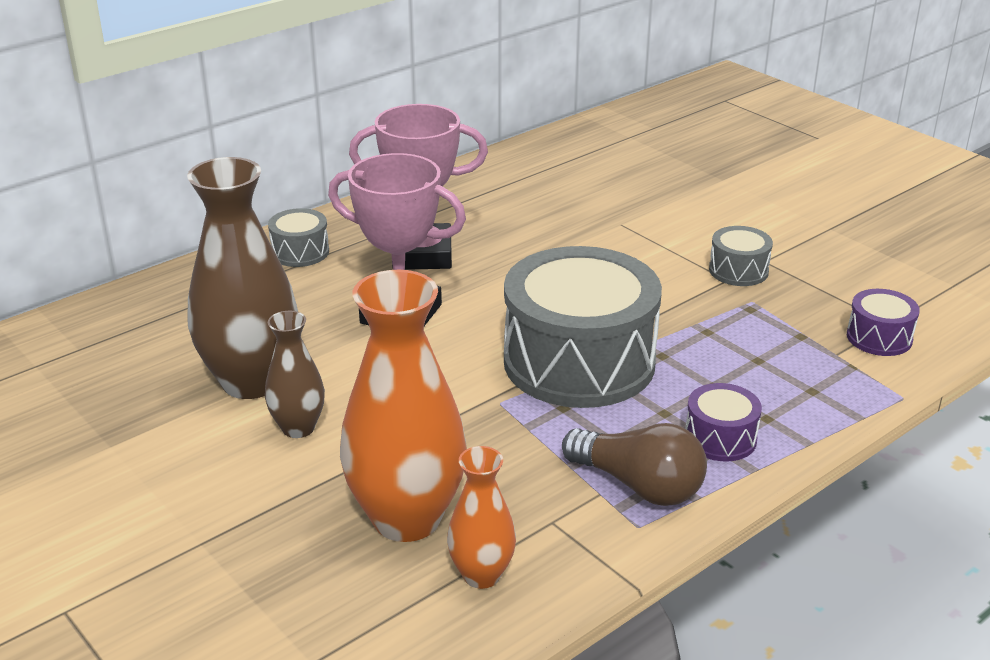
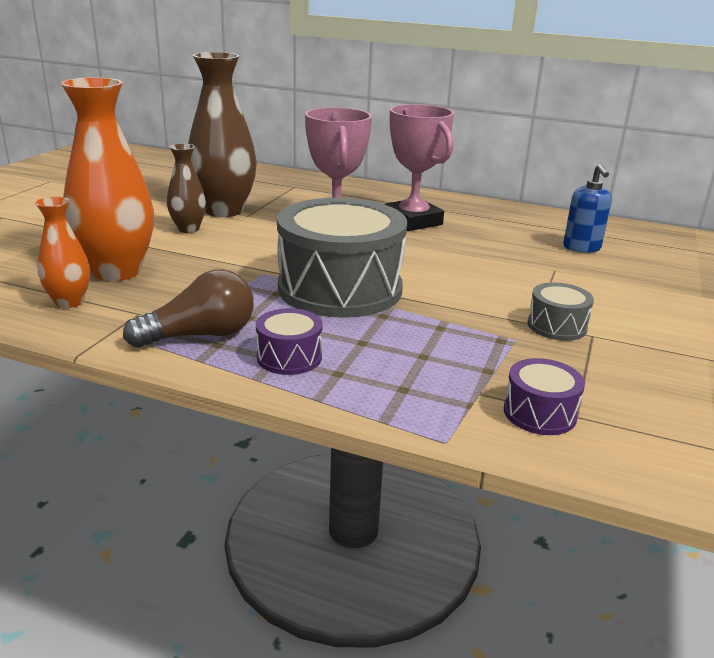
camera: 60 degrees right, 5 degrees down
grey drum [268,208,329,267] -> none
brown light bulb [562,423,707,506] -> brown light bulb turned 120 degrees counterclockwise [123,269,254,348]
none -> blue soap dispenser [563,164,612,253]

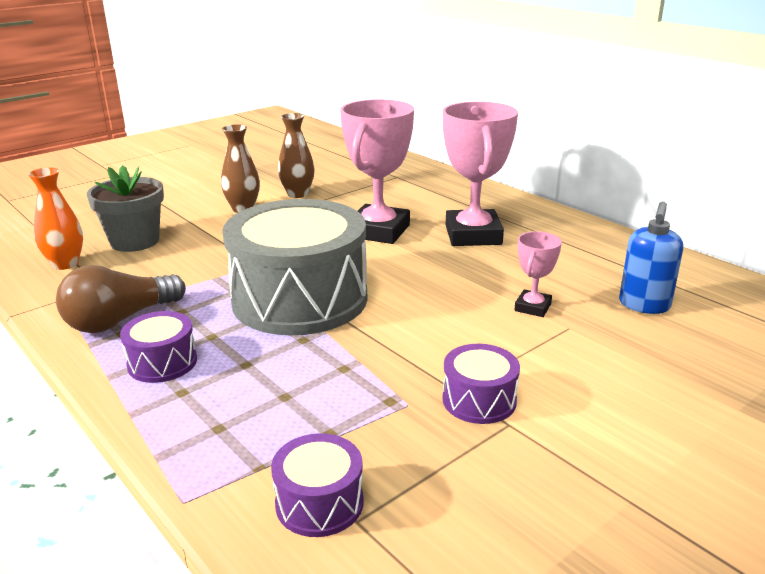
camera: 30 degrees right, 0 degrees up
orange vase [61,77,154,281] -> grey flower pot [87,165,164,252]
brown light bulb [123,269,254,348] -> brown light bulb turned 135 degrees clockwise [56,265,186,333]
brown vase [188,52,257,217] -> brown vase [278,113,315,198], size x0.53
grey drum [528,282,594,341] -> purple drum [443,344,520,424]
none -> pink trophy [514,231,562,317]

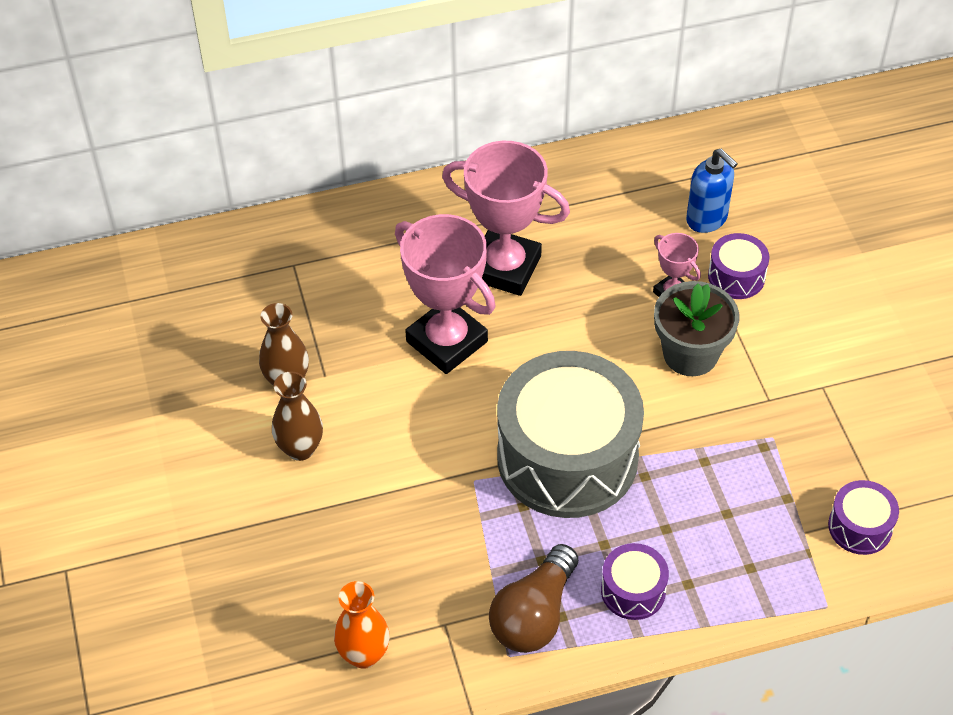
camera: 65 degrees left, 25 degrees up
brown light bulb [56,265,186,333] -> brown light bulb turned 45 degrees clockwise [489,544,578,653]
grey flower pot [87,165,164,252] -> grey flower pot moved to [654,281,739,376]
purple drum [443,344,520,424] -> purple drum moved to [708,233,770,299]

